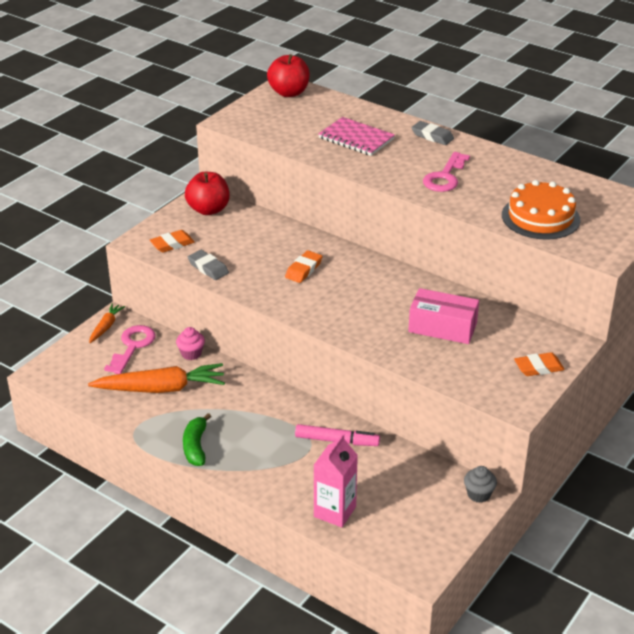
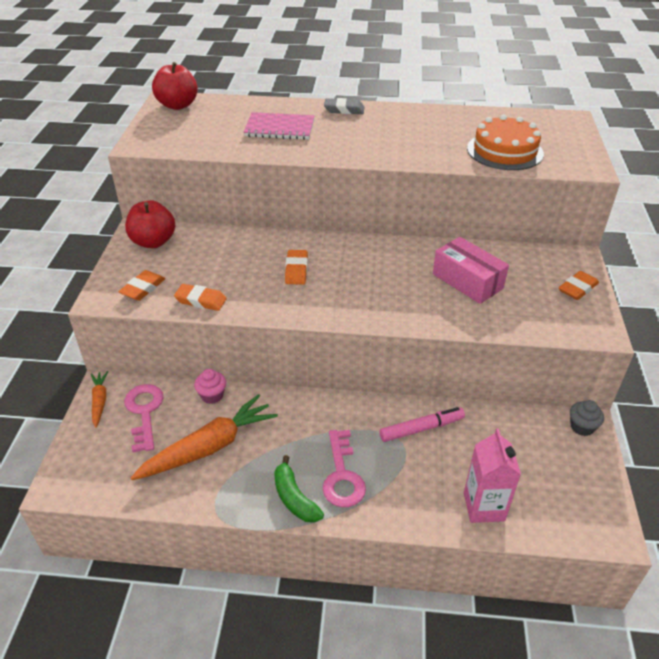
camera: 30 degrees left, 5 degrees up
grey eraser [188,250,229,280] -> orange eraser [174,284,227,311]
pink box [408,288,479,344] -> pink box turned 60 degrees clockwise [433,237,509,304]
pink key [423,152,470,192] -> pink key moved to [323,430,366,507]

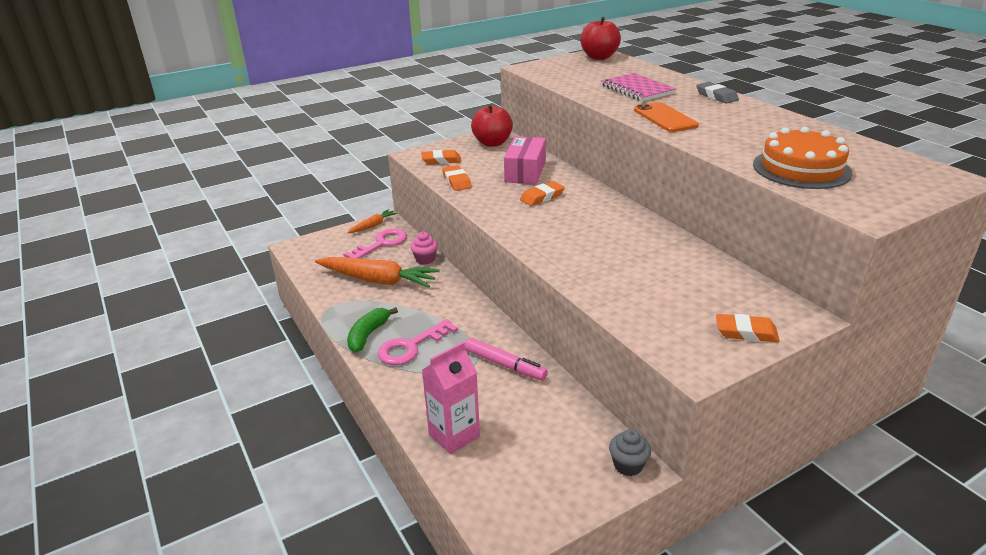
camera: 55 degrees right, 10 degrees down
pink box [433,237,509,304] -> pink box moved to [504,136,546,185]
none -> orange phone [634,102,699,132]

